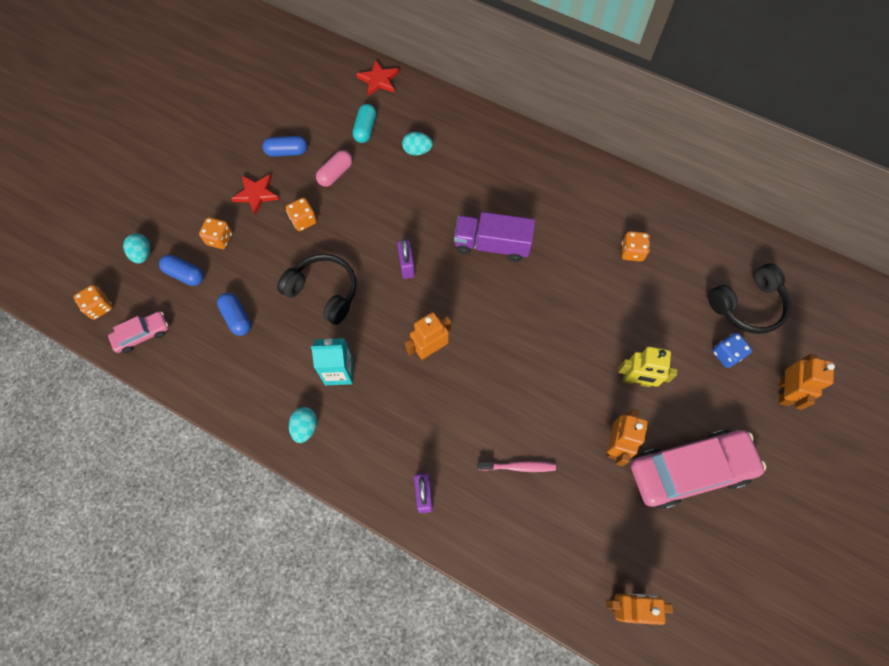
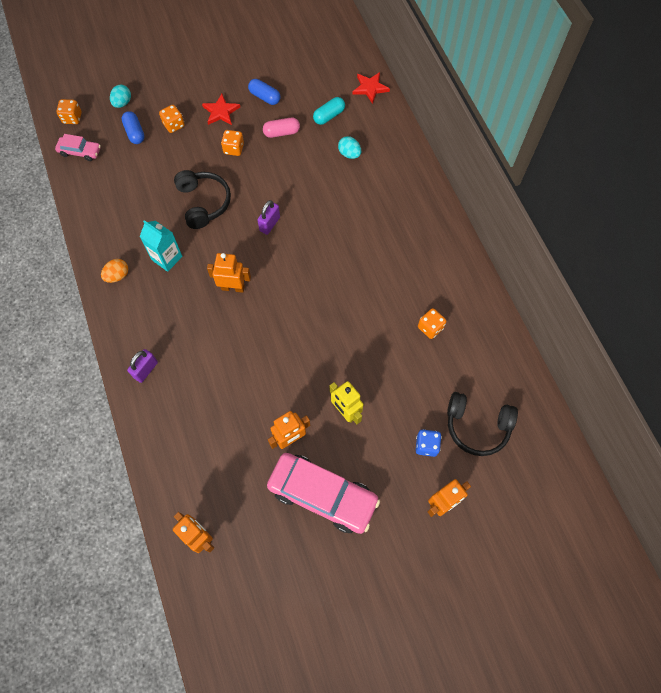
camera: 40 degrees right, 0 degrees up
blue capsule [217,293,251,336] -> none
turquoise egg [289,407,317,443] -> orange egg [101,259,128,283]
purple truck [454,212,535,262] -> none
pink toothbrush [478,461,556,472] -> none

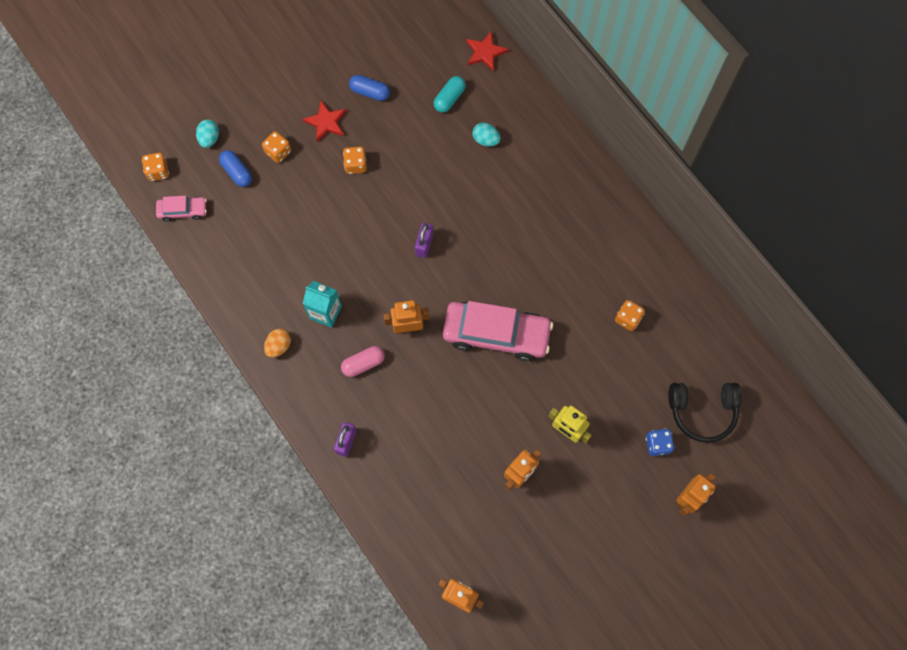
camera: 15 degrees left, 5 degrees up
black headphones [174,170,231,229] -> none
pink capsule [263,118,300,138] -> pink capsule moved to [341,346,385,377]
pink car [267,453,380,534] -> pink car moved to [443,301,553,361]

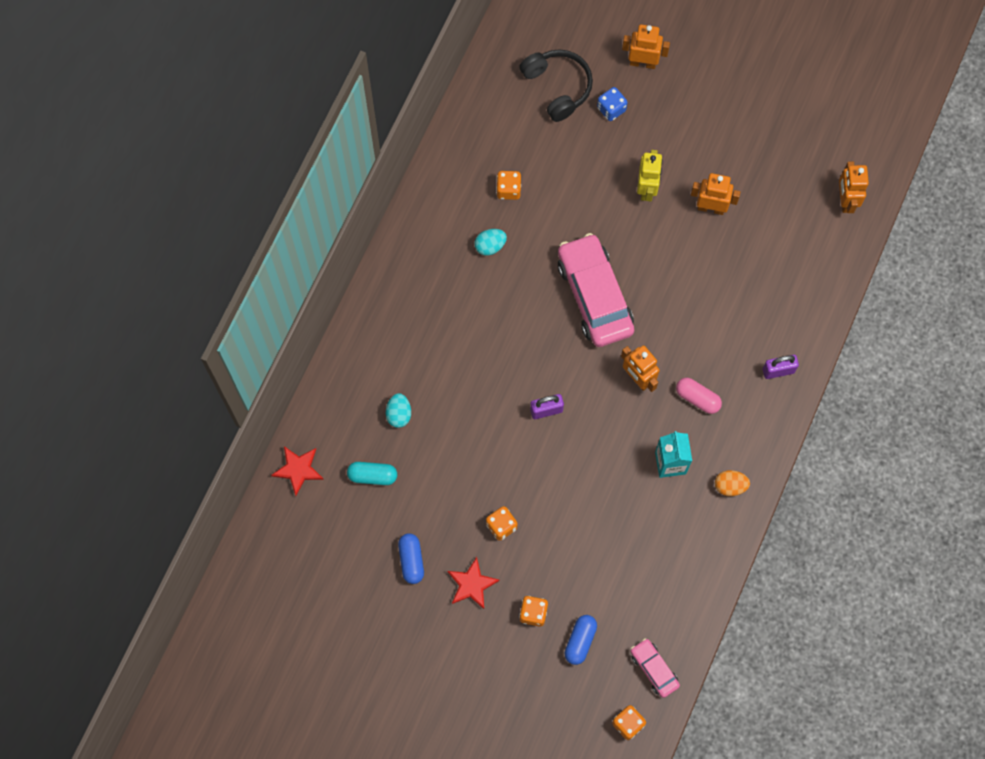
camera: 120 degrees left, 0 degrees up
turquoise egg [196,119,219,148] -> turquoise egg moved to [475,229,507,256]

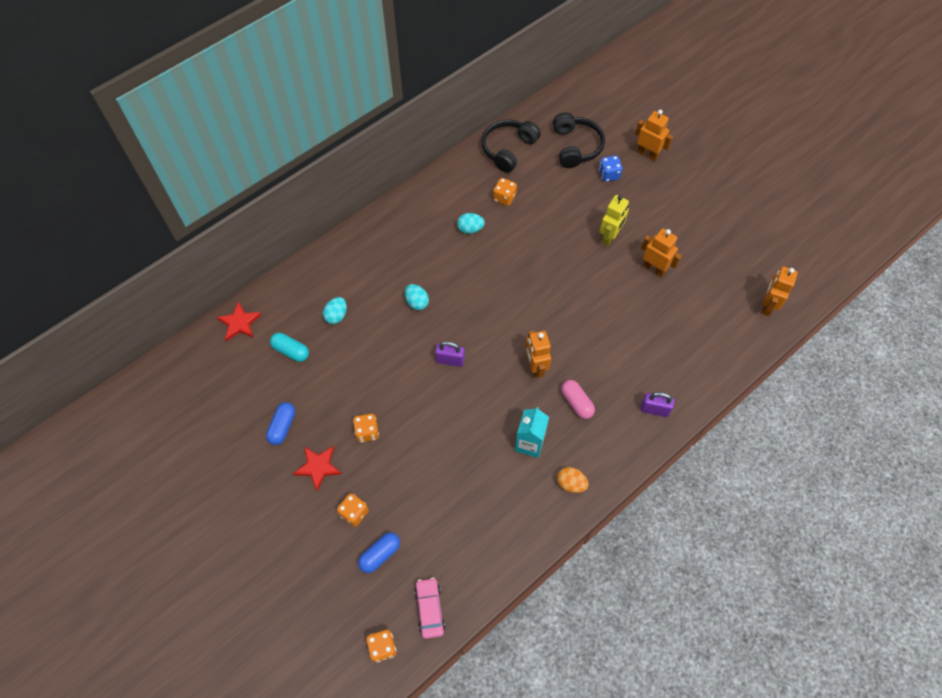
camera: 25 degrees right, 10 degrees down
pink car [558,233,634,347] -> none
none -> turquoise egg [405,284,429,310]
none -> black headphones [482,120,541,173]

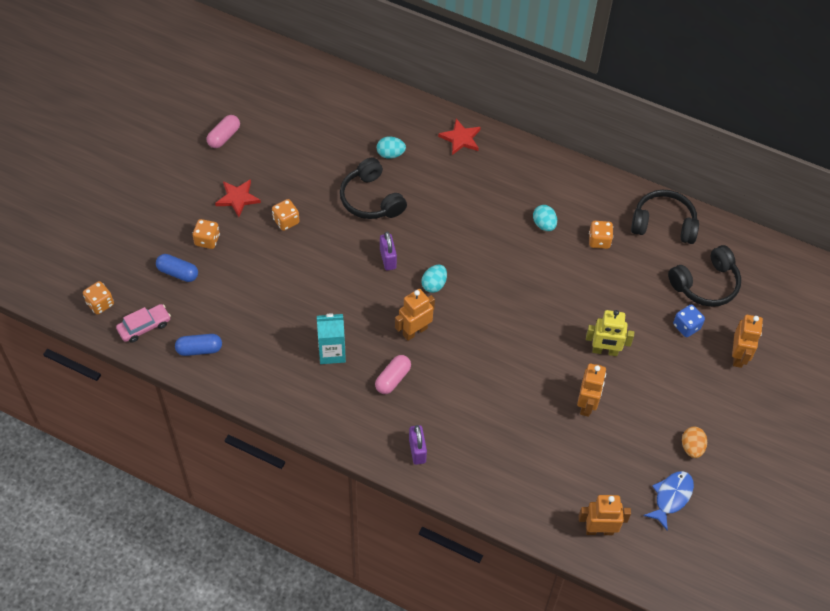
camera: 65 degrees right, 5 degrees down
red star [217,301,262,341] -> red star moved to [438,119,481,155]
blue capsule [266,402,295,445] -> blue capsule moved to [175,334,222,356]
turquoise capsule [270,333,309,362] -> none
turquoise egg [405,284,429,310] -> turquoise egg moved to [422,264,447,293]
orange egg [557,467,589,493] -> orange egg moved to [682,427,707,458]
none -> pink capsule [207,115,240,148]
none -> black headphones [340,158,407,219]
none -> blue fish [643,471,694,531]

